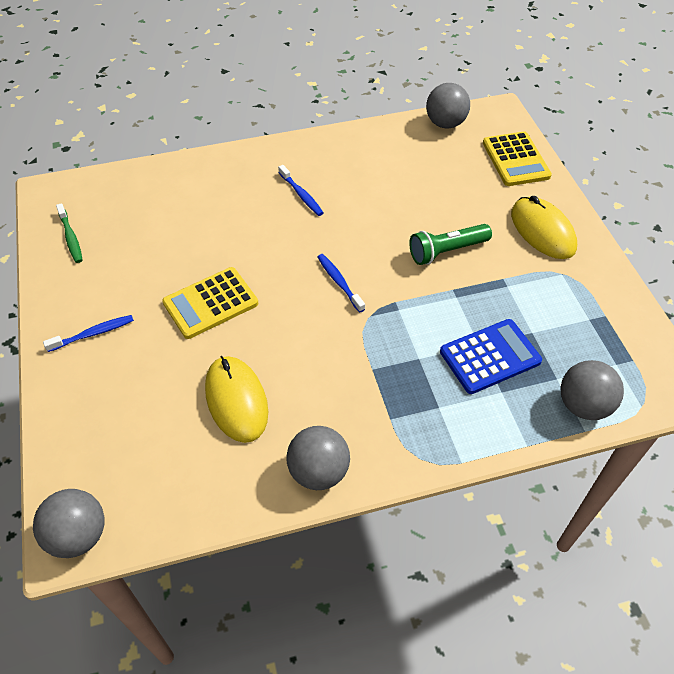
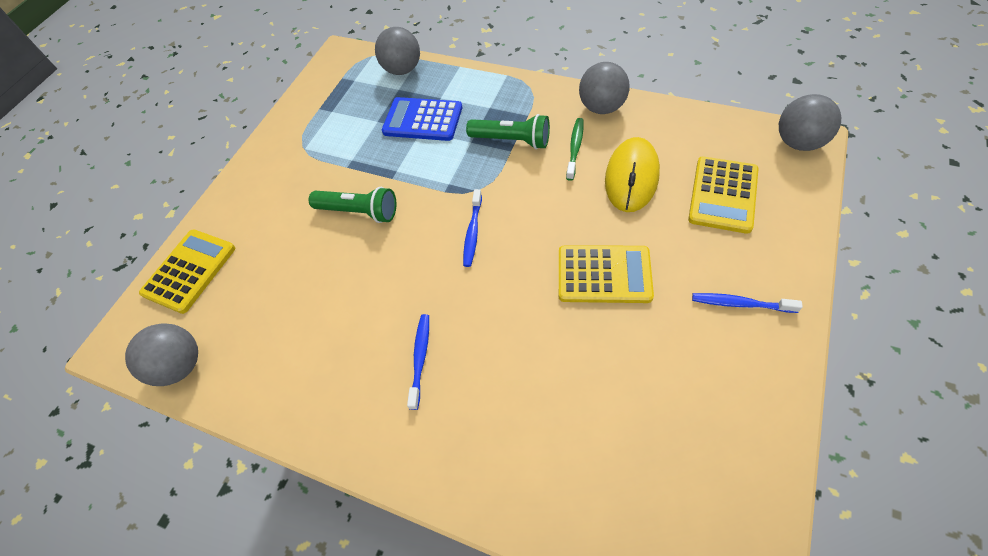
camera: 135 degrees left, 5 degrees up
green toothbrush [56,203,82,263] -> green toothbrush moved to [566,118,584,181]
yellow mouse [511,196,577,259] -> none
none -> green flashlight [466,114,550,149]
none -> yellow calculator [688,156,759,234]

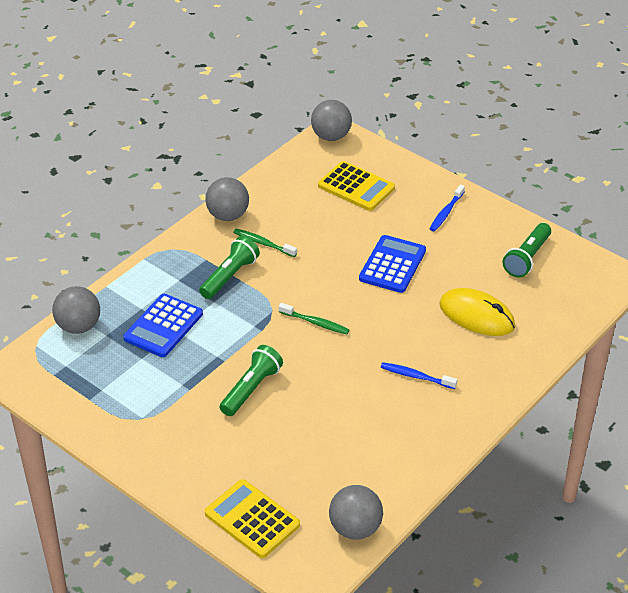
camera: 80 degrees left, 15 degrees down
blue toothbrush [463,189,482,267] -> green toothbrush [279,303,349,334]
yellow calculator [559,245,654,303] -> blue calculator [359,235,426,293]
yellow mouse [605,137,660,212] -> yellow mouse moved to [439,288,515,336]
none -> green flashlight [503,223,551,278]

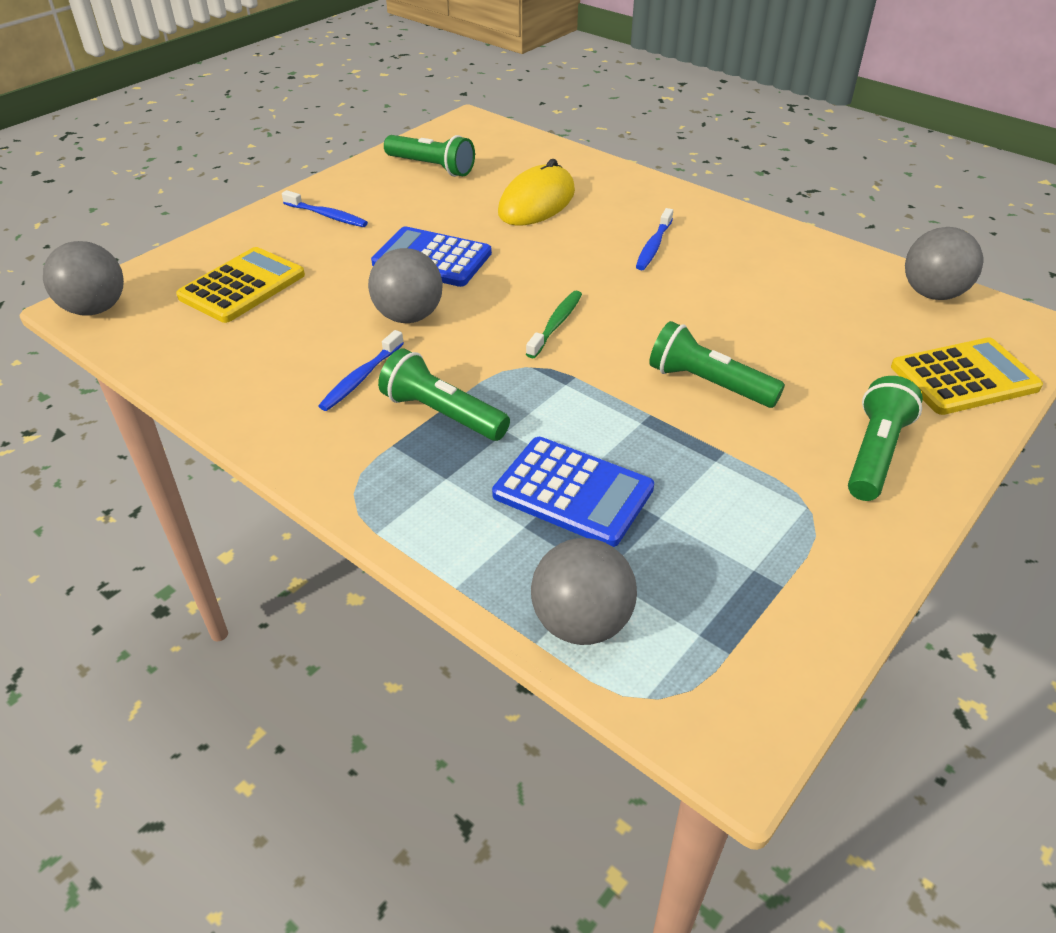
camera: 90 degrees left, 0 degrees up
grey ball [205,177,249,221] -> grey ball moved to [368,248,443,323]
yellow calculator [205,479,300,558] -> yellow calculator turned 150 degrees counterclockwise [891,337,1043,415]
green toothbrush [233,228,297,257] -> blue toothbrush [319,330,404,411]
none -> green flashlight [848,376,923,501]

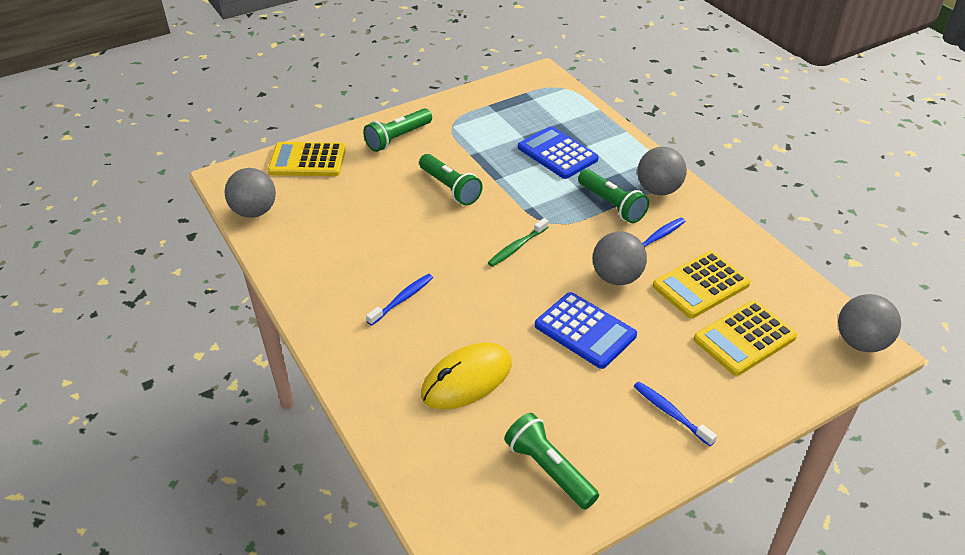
camera: 160 degrees left, 0 degrees up
grey ball [531,538,637,645] -> grey ball moved to [637,147,687,195]
none -> yellow calculator [653,251,750,318]

